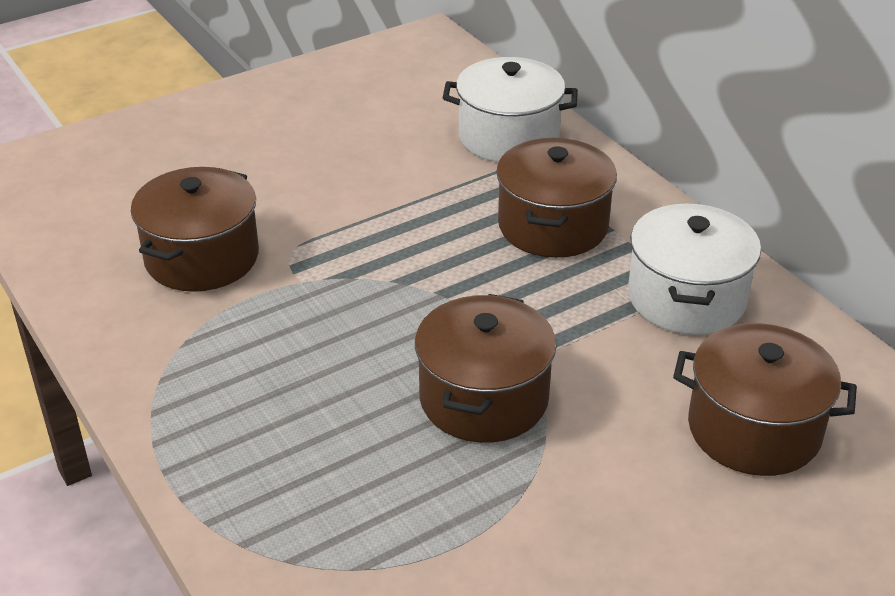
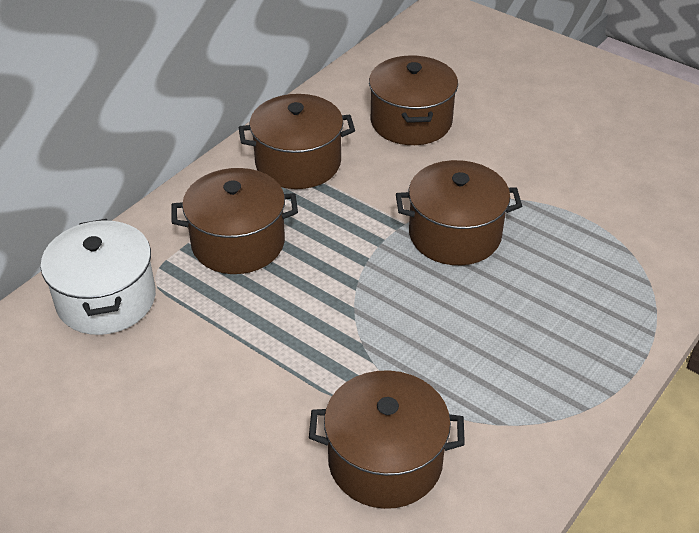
camera: 110 degrees left, 5 degrees up
white pot [628,203,761,335] -> brown pot [238,94,355,189]

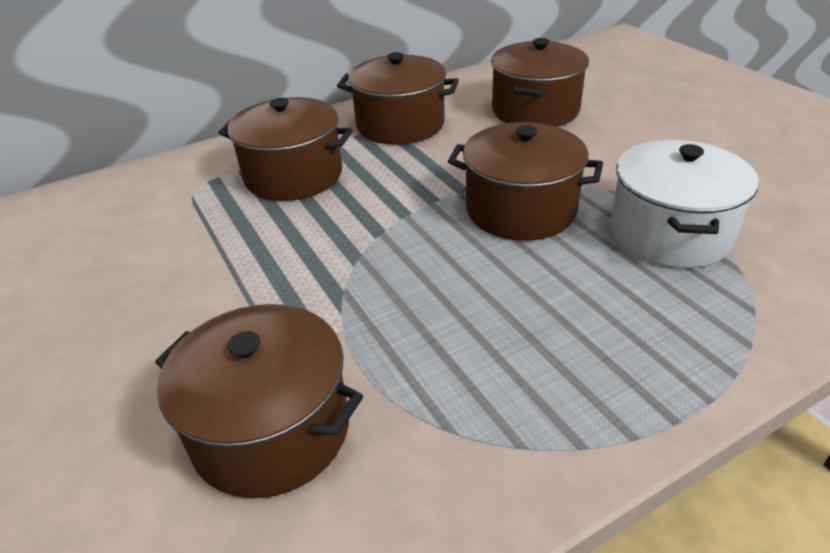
camera: 25 degrees right, 5 degrees down
white pot [41,219,156,335] -> white pot moved to [610,140,759,268]

